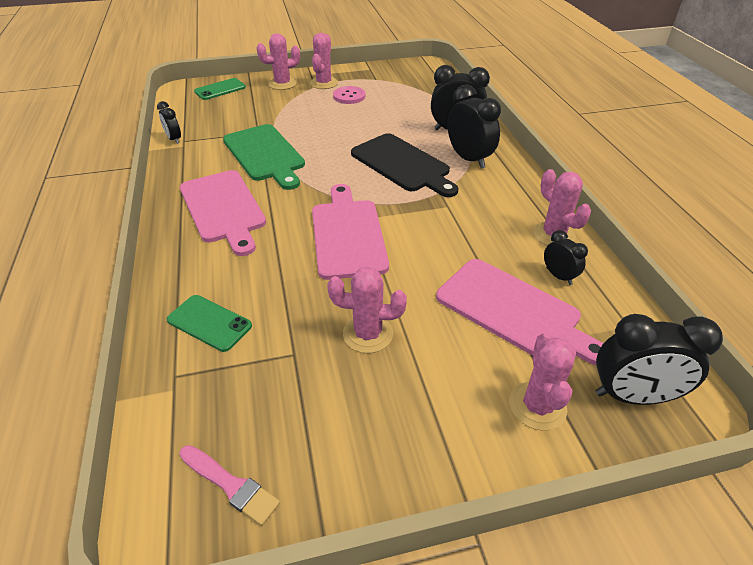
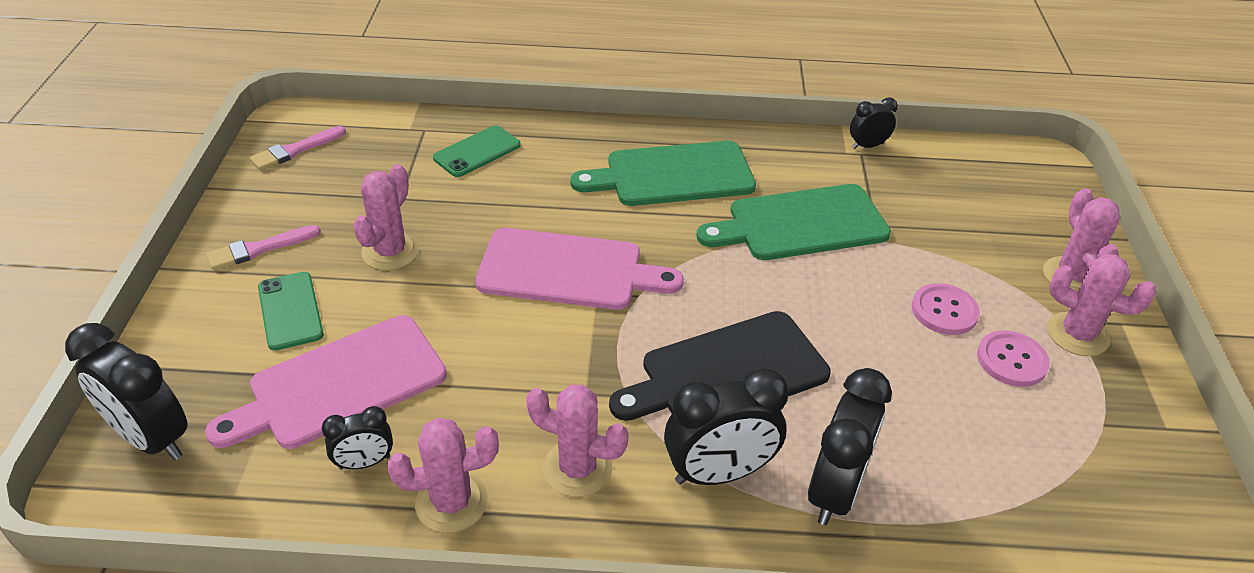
camera: 105 degrees right, 0 degrees up
pink cutting board [180,170,266,256] -> green cutting board [570,141,756,206]
green phone [194,78,246,100] -> green phone moved to [258,272,324,351]
pink cactus [509,332,576,431] -> pink cactus moved to [526,385,629,497]
black clock [596,314,723,405] -> black clock turned 75 degrees counterclockwise [65,323,188,460]
none -> pink brush [206,225,321,270]
none -> pink button [912,283,980,335]

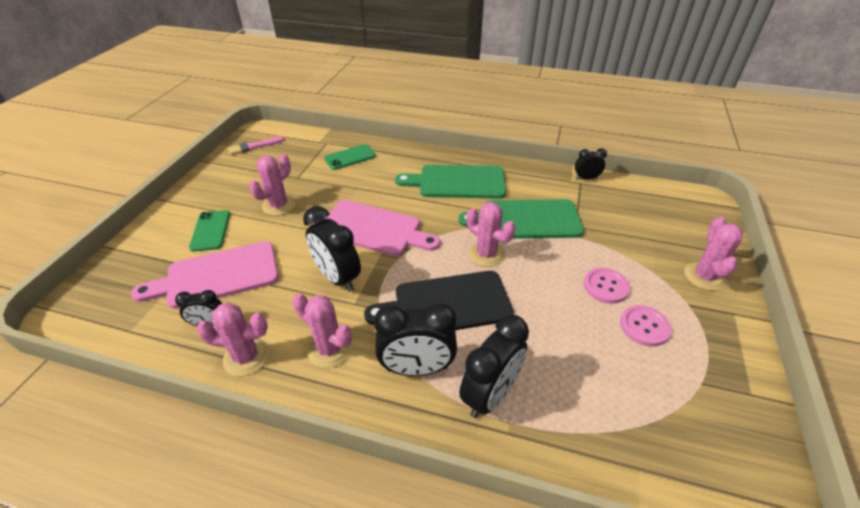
camera: 15 degrees right, 0 degrees up
black clock [65,323,188,460] -> black clock moved to [303,206,361,292]
pink brush [206,225,321,270] -> none
pink cactus [1047,254,1156,356] -> pink cactus moved to [466,202,515,267]

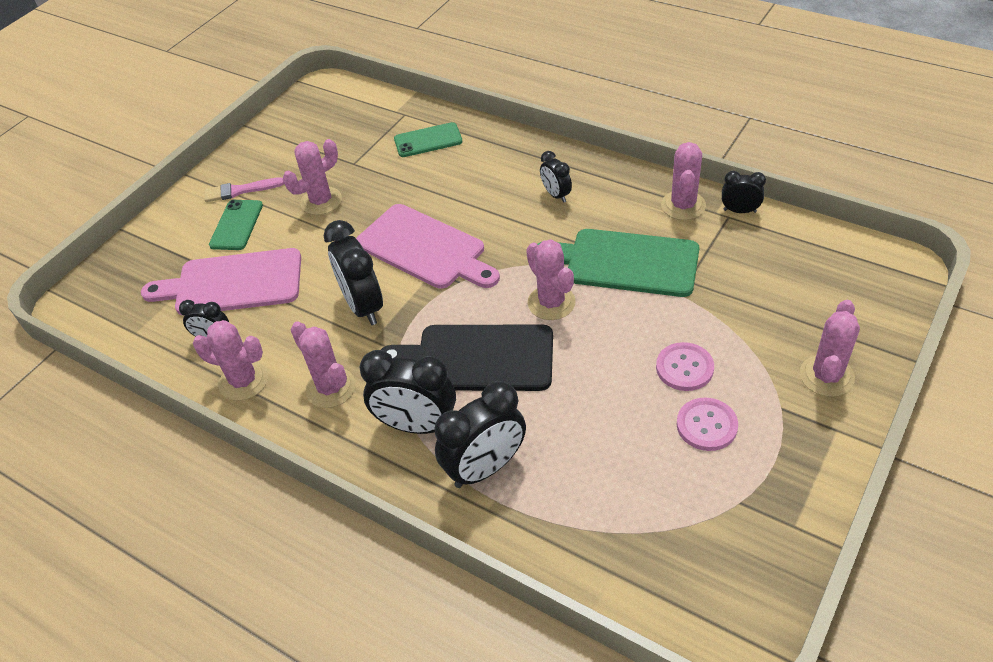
camera: 20 degrees right, 5 degrees up
pink brush [228,136,285,155] -> pink brush moved to [205,177,284,202]
green cutting board [395,165,506,199] -> black clock [540,151,572,203]
none -> pink cactus [661,142,706,220]

